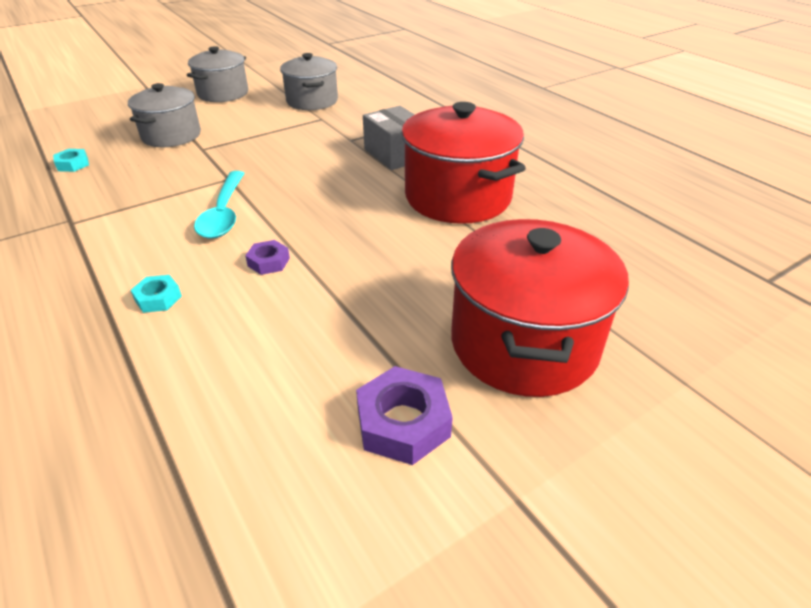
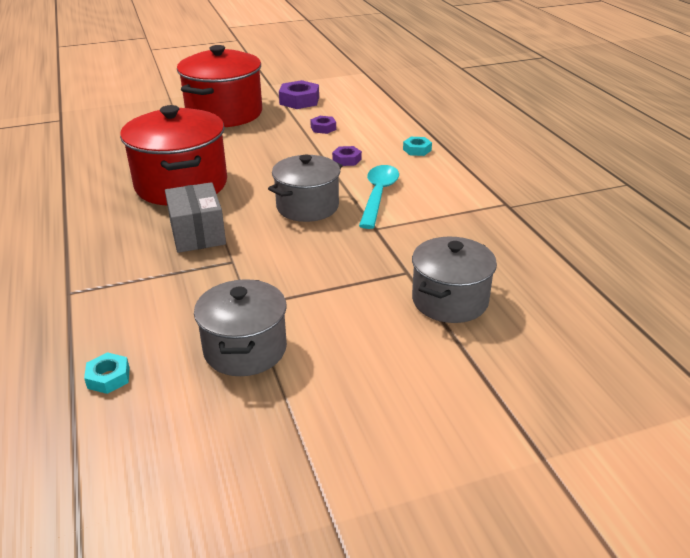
camera: 165 degrees left, 5 degrees down
turquoise nut [53,149,89,172] -> turquoise nut moved to [84,352,130,394]
grey pot [187,46,248,102] -> grey pot moved to [268,155,343,222]
none -> purple nut [310,116,336,134]

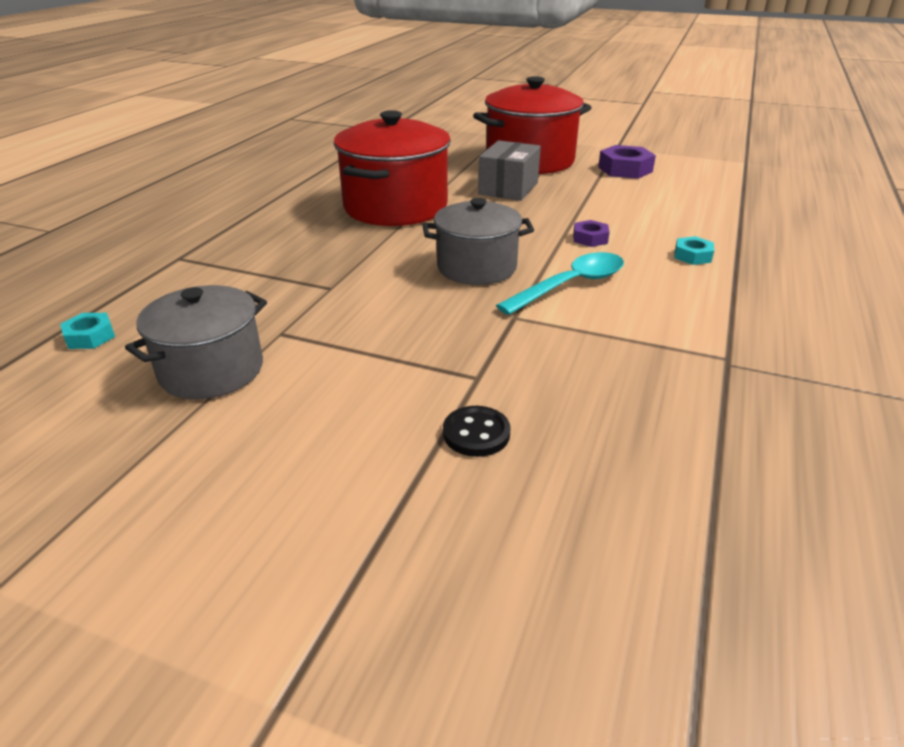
camera: 40 degrees right, 0 degrees up
grey box [165,182,226,253] -> grey box moved to [478,140,541,201]
purple nut [310,116,336,134] -> none
grey pot [412,237,497,323] -> black button [443,406,511,457]

